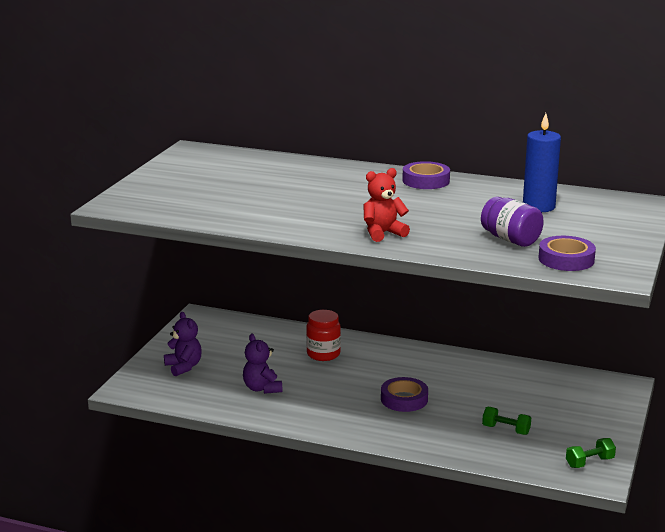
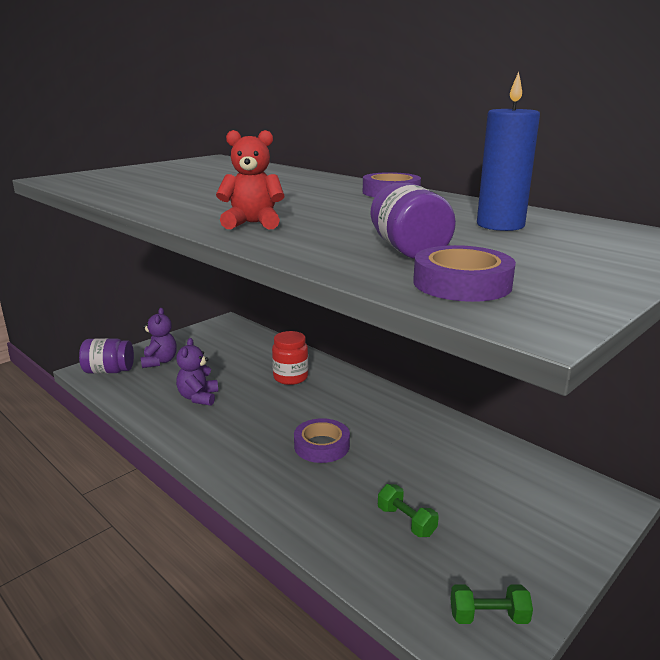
camera: 25 degrees right, 0 degrees up
none -> purple jar [79,338,134,374]

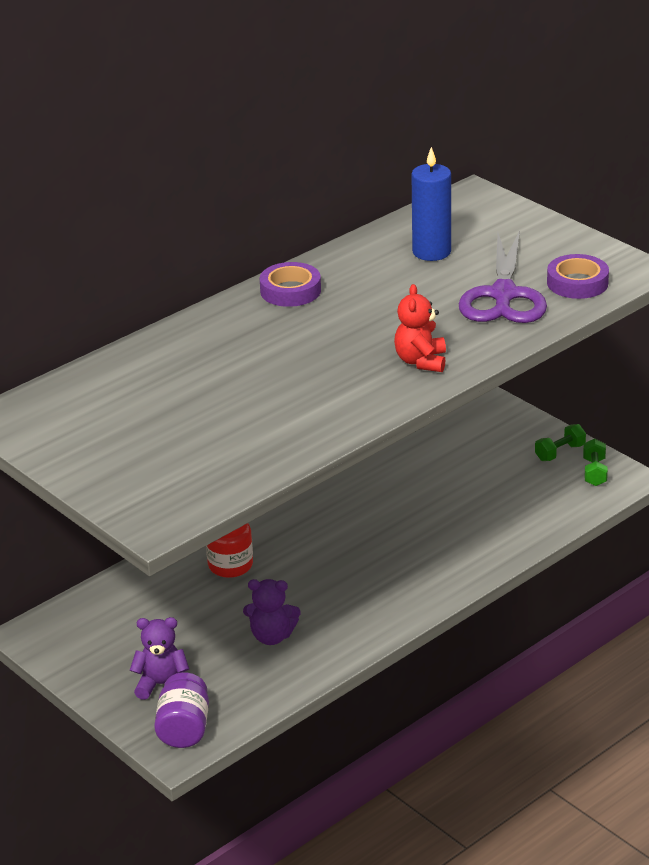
camera: 85 degrees left, 10 degrees up
purple tape [294,418,350,463] -> none
purple jar [371,183,456,259] -> purple scissors [459,230,547,323]
green dumbbell [378,484,439,537] -> green dumbbell moved to [535,424,586,461]

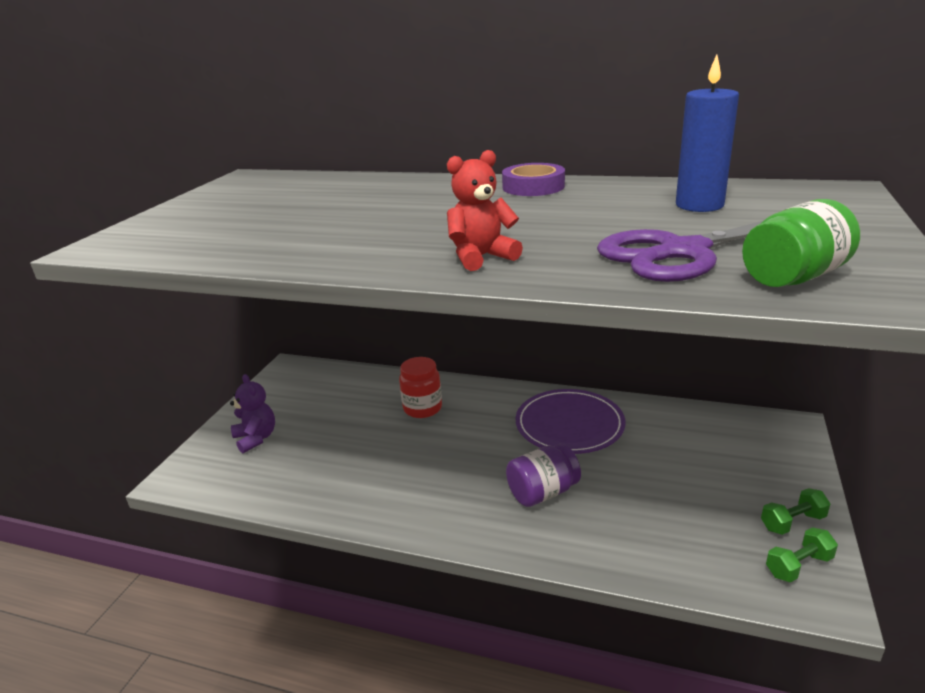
camera: 60 degrees right, 5 degrees down
purple jar [154,672,209,748] -> purple jar moved to [506,444,581,507]
purple teddy bear [243,579,301,645] -> none
green dumbbell [535,424,586,461] -> green dumbbell turned 45 degrees counterclockwise [761,488,830,535]
purple tape [547,254,609,299] -> green jar [742,199,860,287]
none -> purple plate [516,389,626,454]

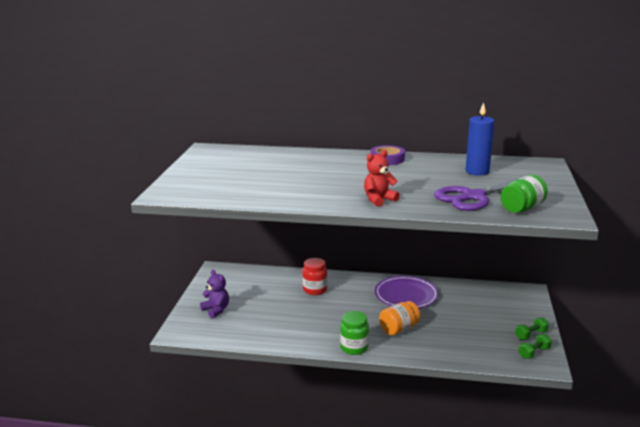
camera: 10 degrees left, 5 degrees down
purple jar [506,444,581,507] -> orange jar [379,301,420,336]
none -> green jar [340,311,369,355]

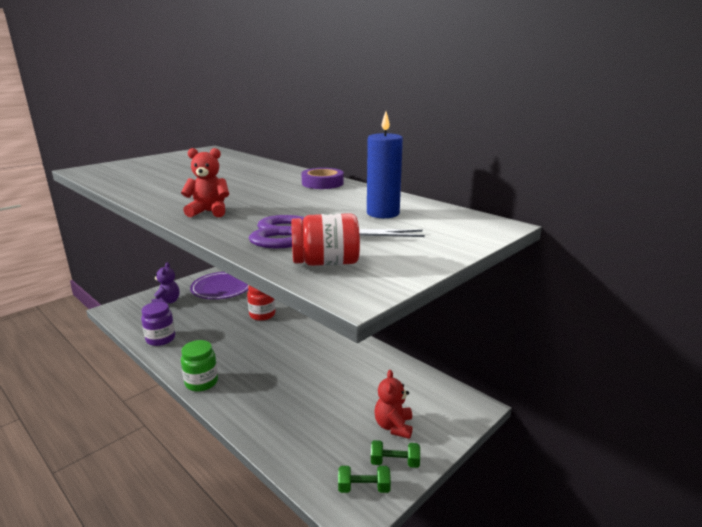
camera: 35 degrees right, 0 degrees up
purple plate [374,276,439,309] -> purple plate moved to [190,272,249,299]
orange jar [379,301,420,336] -> none
green jar [500,175,548,213] -> red jar [291,213,360,266]
none -> purple jar [141,302,175,346]
none -> red teddy bear [374,370,413,439]

